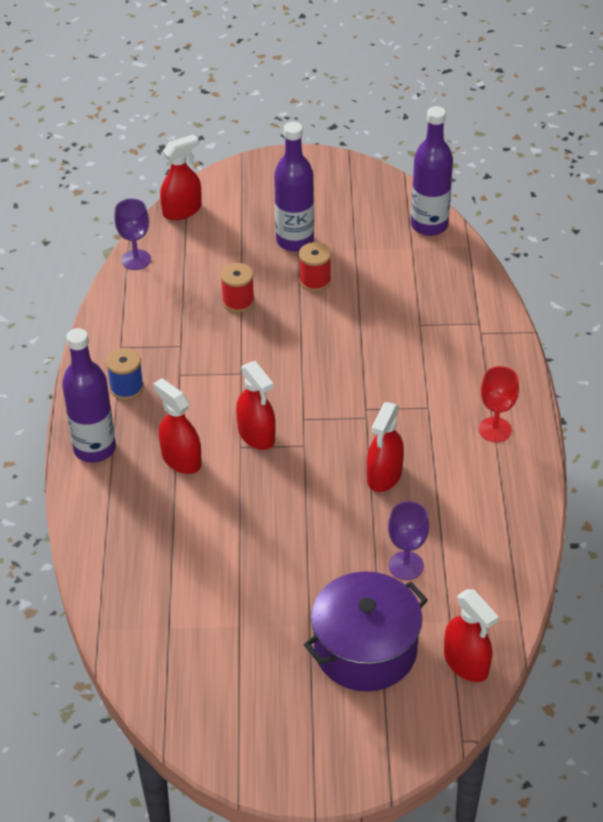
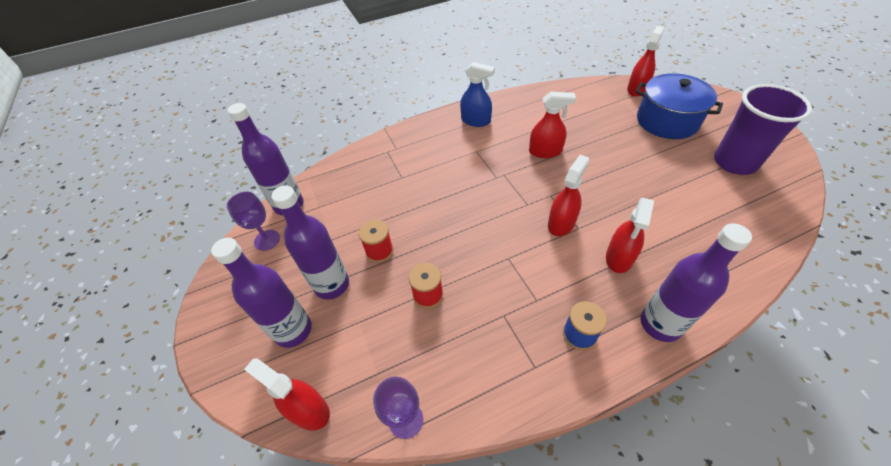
camera: 110 degrees left, 5 degrees up
purple pot [304,571,428,692] -> blue pot [635,73,723,139]
purple goblet [388,501,429,580] -> purple goblet moved to [227,192,280,251]
red goblet [479,366,519,442] -> blue spray bottle [460,62,495,127]
none -> purple bottle [211,238,312,348]
none -> purple cup [714,84,812,175]

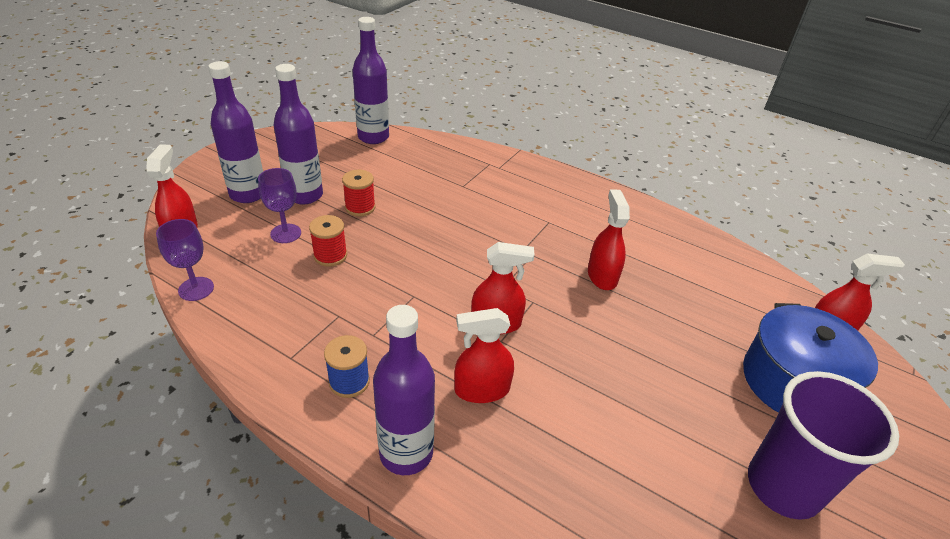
camera: 50 degrees right, 10 degrees down
purple goblet [227,192,280,251] -> purple goblet moved to [258,168,301,243]
blue spray bottle [460,62,495,127] -> none
red spray bottle [529,92,576,158] -> red spray bottle turned 150 degrees counterclockwise [588,190,630,290]

